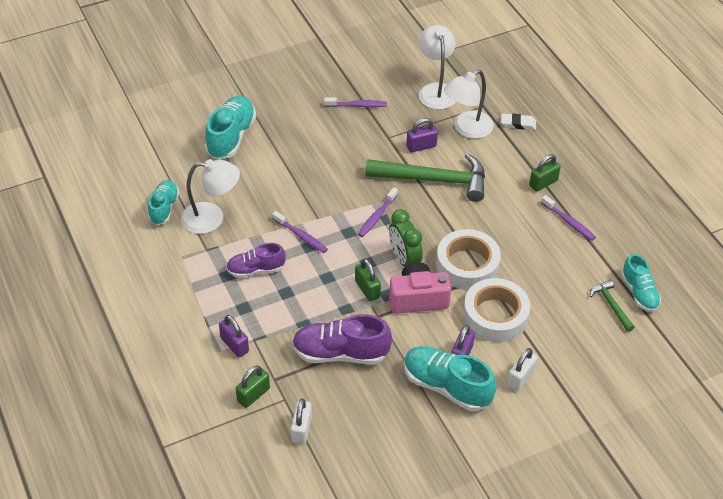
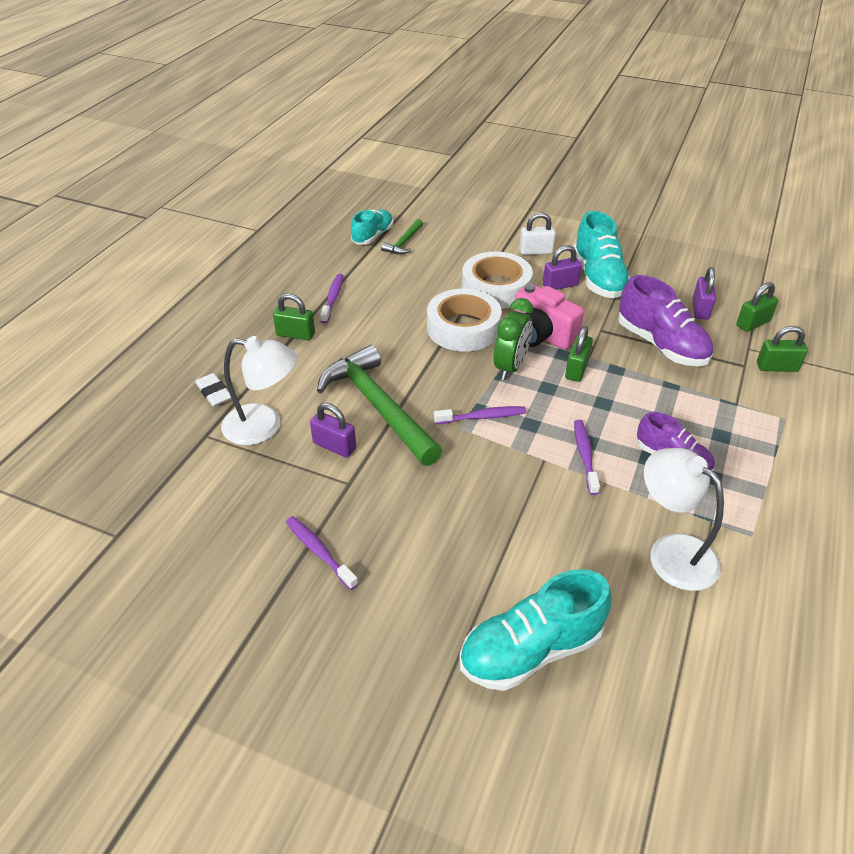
camera: 130 degrees left, 5 degrees down
turquoise shoe [148,180,179,225] -> none
purple padlock [219,315,249,357] -> purple padlock moved to [693,267,716,320]
white padlock [291,399,312,445] -> green padlock [736,282,778,332]
white lamp [419,25,456,109] -> none

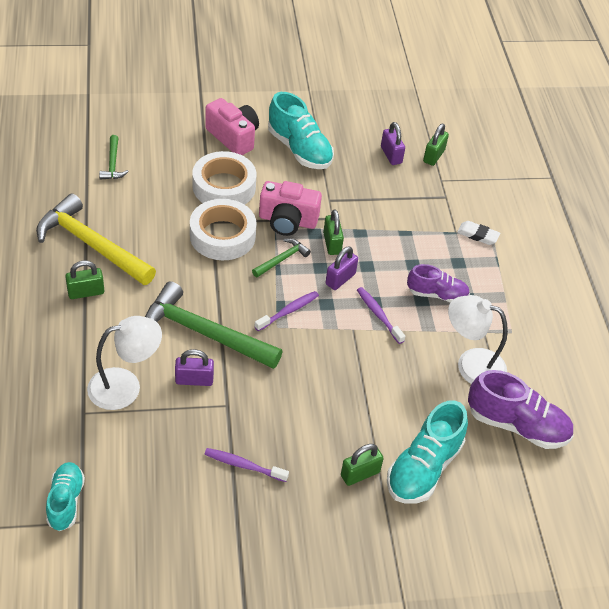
camera: 35 degrees left, 5 degrees up
white eraser [195,373,231,407] -> white eraser moved to [457,221,501,245]
purple toothbrush [320,274,344,323] -> yellow hammer [36,194,156,285]
turquoise shoe [351,209,393,245] -> turquoise shoe moved to [46,462,85,531]
green clock [494,298,533,380] -> green hammer [252,238,311,278]
white padlock [519,212,556,255] -> pink camera [205,98,259,155]
purple padlock [543,245,582,290] -> purple padlock moved to [325,246,358,290]
purple shoe [618,275,713,366] -> purple shoe moved to [468,370,574,449]
green padlock [757,326,808,372] -> green padlock moved to [341,444,384,486]

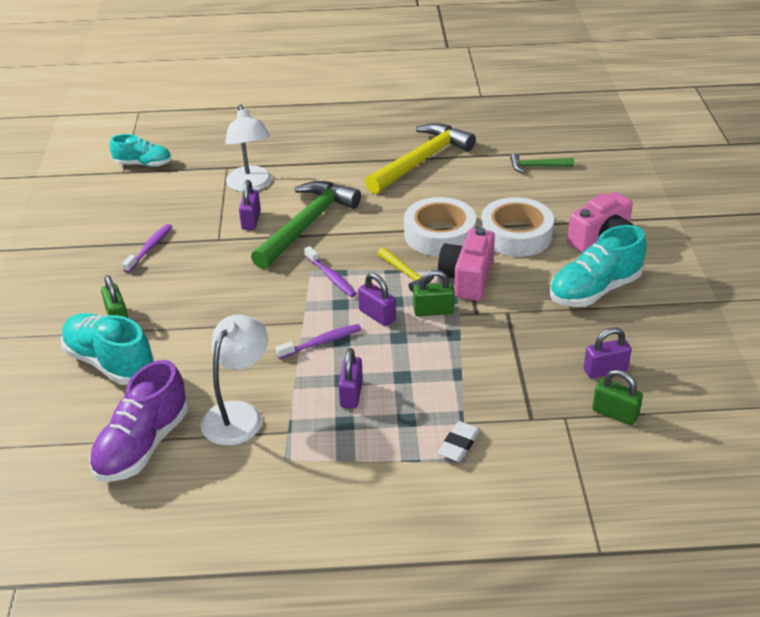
camera: 100 degrees right, 10 degrees down
green padlock [65,260,104,299] -> none
green hammer [252,238,311,278] -> yellow hammer [377,247,434,292]
purple shoe [407,264,470,303] -> purple padlock [338,348,363,408]

